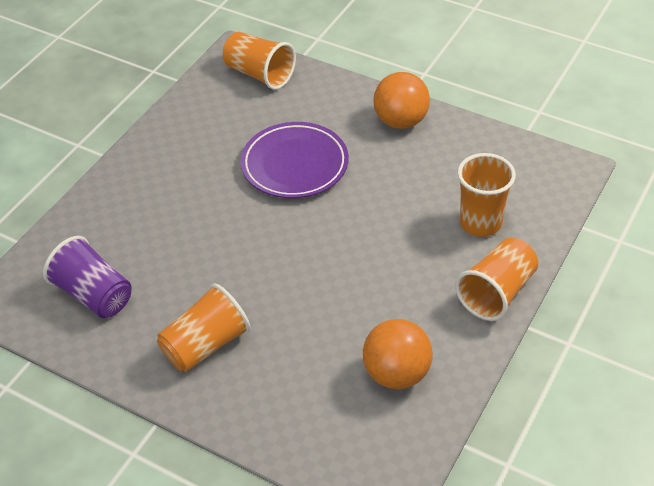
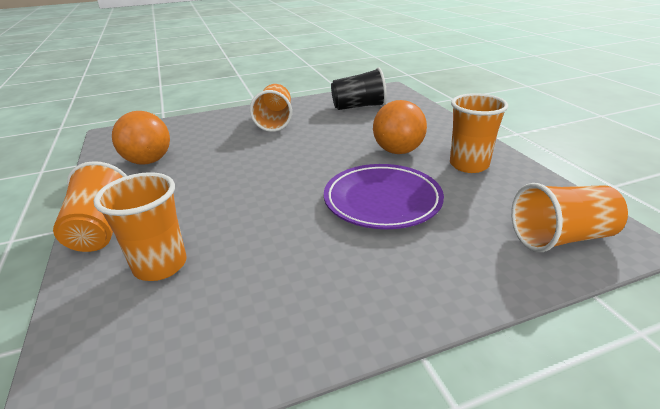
camera: 130 degrees right, 15 degrees down
purple cup [43,236,132,318] -> black cup [331,67,387,110]
orange ball [373,72,430,129] -> orange ball moved to [373,100,427,154]
none -> orange cup [450,93,508,173]

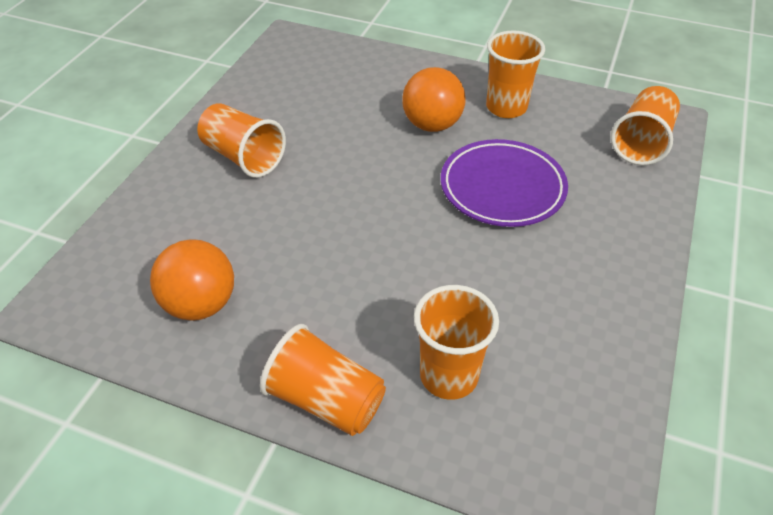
camera: 50 degrees left, 15 degrees up
black cup [331,67,387,110] -> none

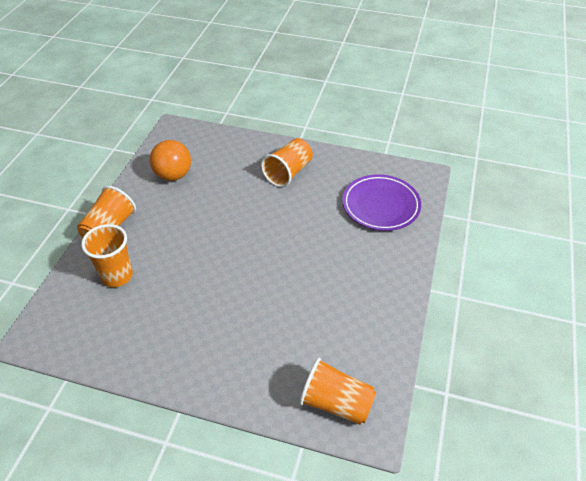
camera: 85 degrees right, 0 degrees up
orange ball [402,67,466,132] -> none
purple plate [441,139,568,227] -> purple plate moved to [342,174,421,231]
orange cup [486,30,545,118] -> none

